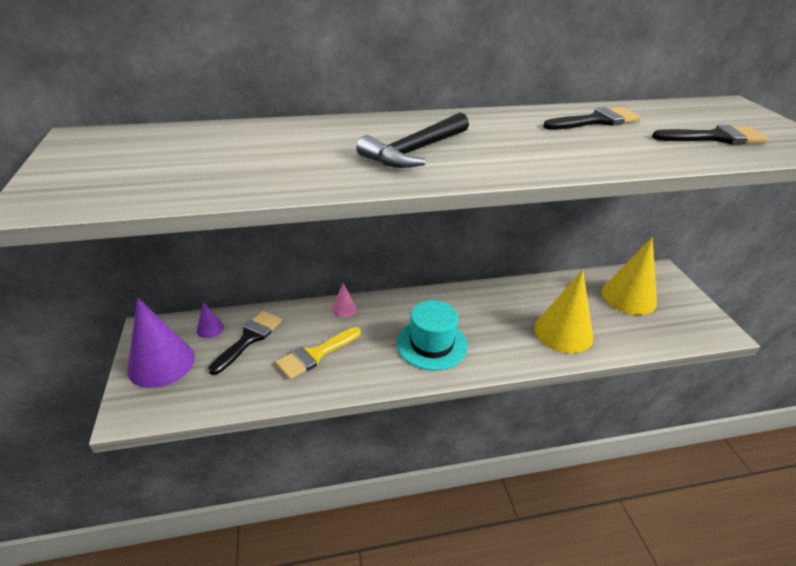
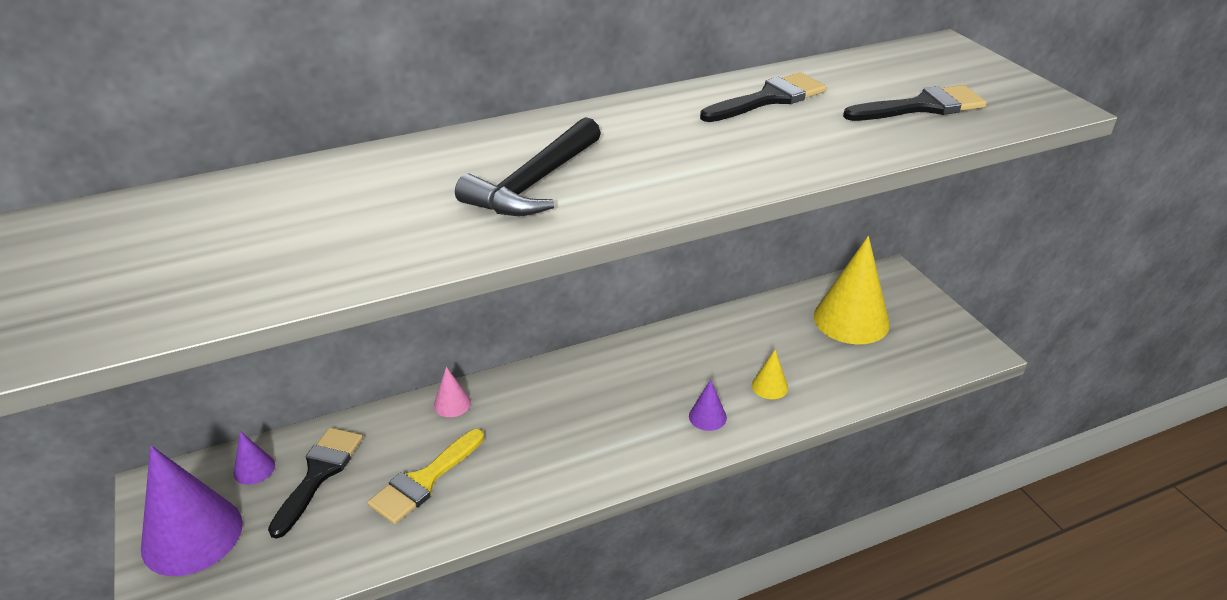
camera: 10 degrees left, 0 degrees up
turquoise hat [396,300,468,370] -> none
yellow cone [535,270,593,353] -> yellow cone [752,350,788,399], size x0.45
none -> purple cone [689,380,727,431]

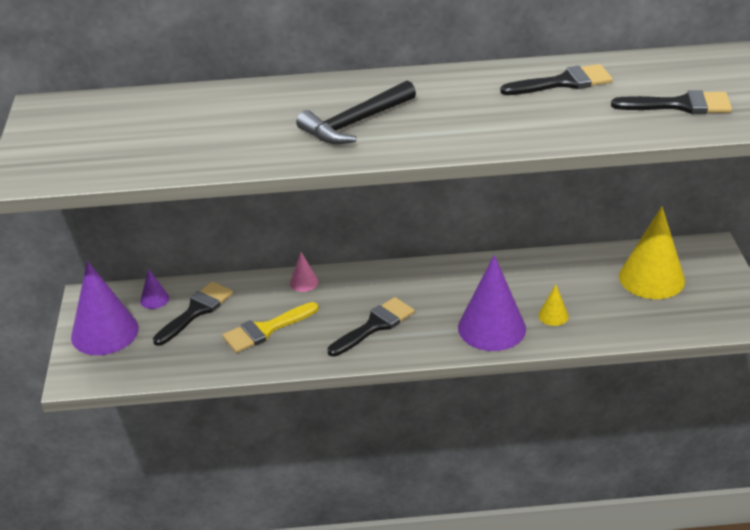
camera: 20 degrees right, 0 degrees up
purple cone [689,380,727,431] -> purple cone [458,255,526,351], size x2.23
none -> black brush [328,297,415,356]

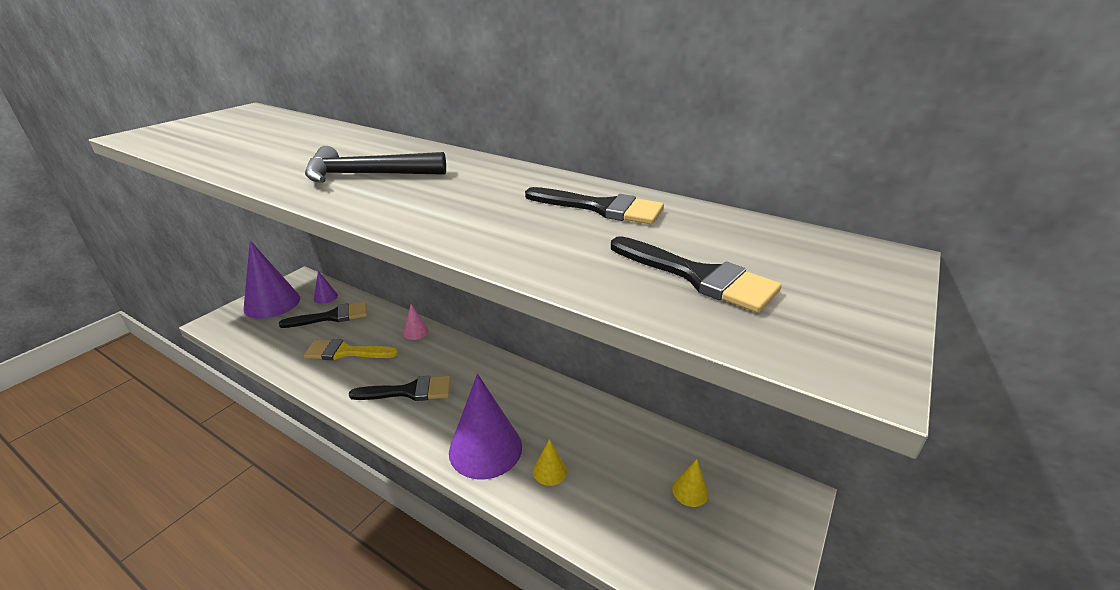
camera: 35 degrees right, 5 degrees down
yellow cone [619,206,685,299] -> yellow cone [672,459,708,507], size x0.45

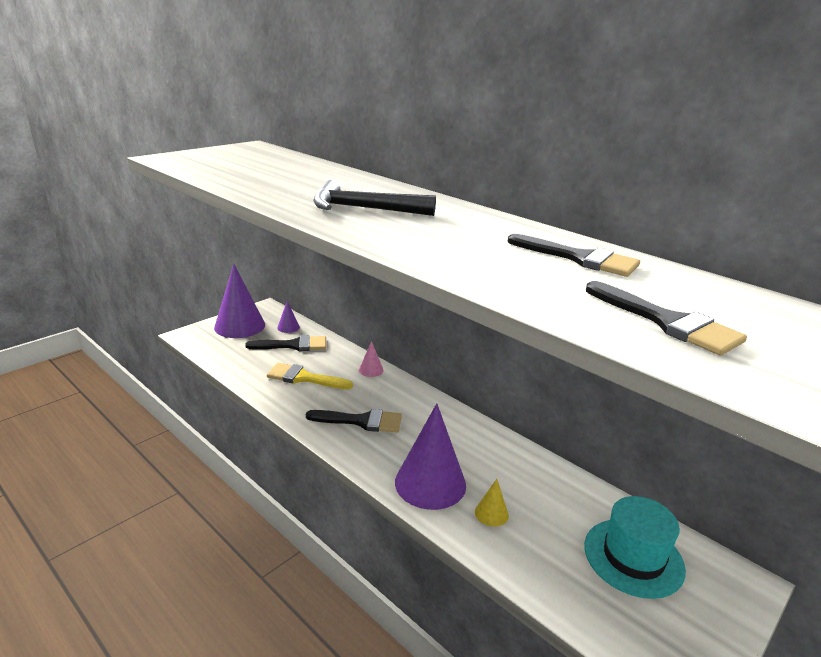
camera: 10 degrees right, 5 degrees down
yellow cone [672,459,708,507] -> turquoise hat [584,496,686,599]

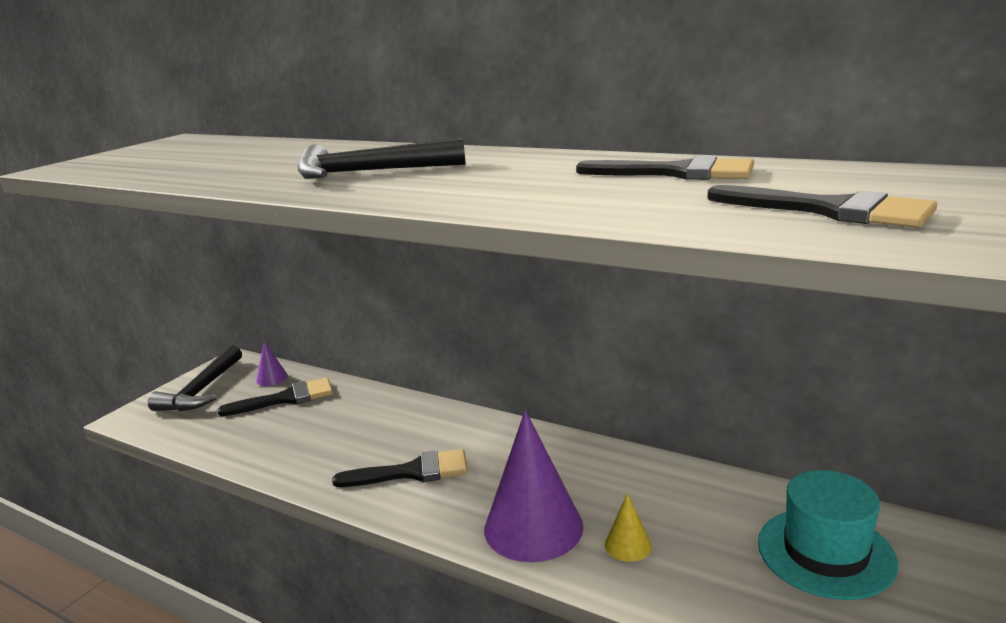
camera: 10 degrees left, 5 degrees down
purple cone [214,264,265,338] -> black hammer [148,346,242,411]
yellow brush [267,363,353,389] -> none
pink cone [359,341,383,377] -> none

